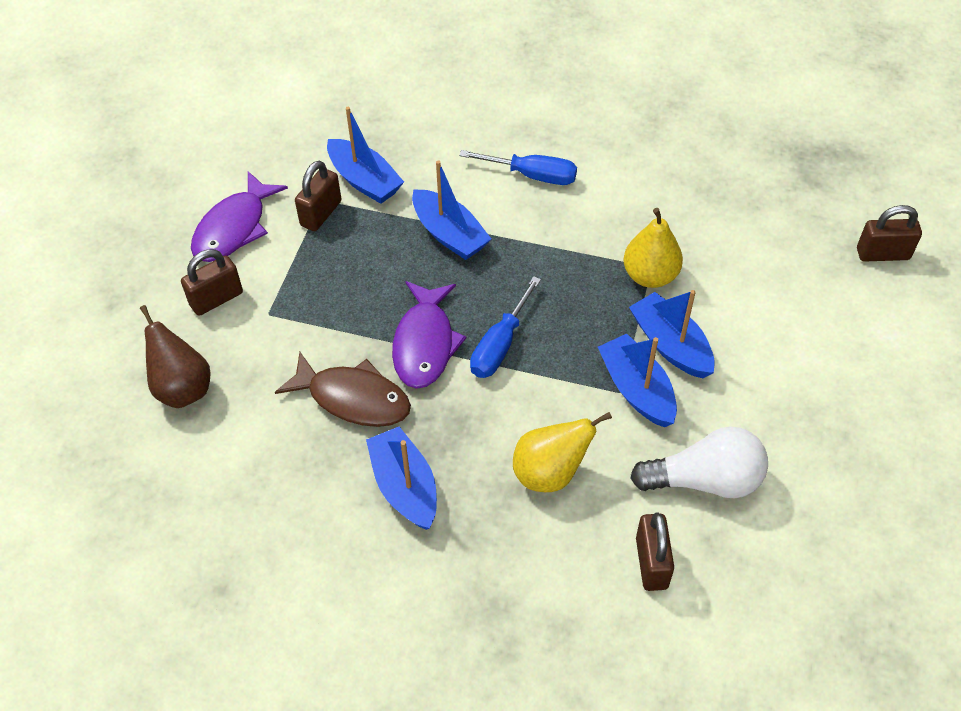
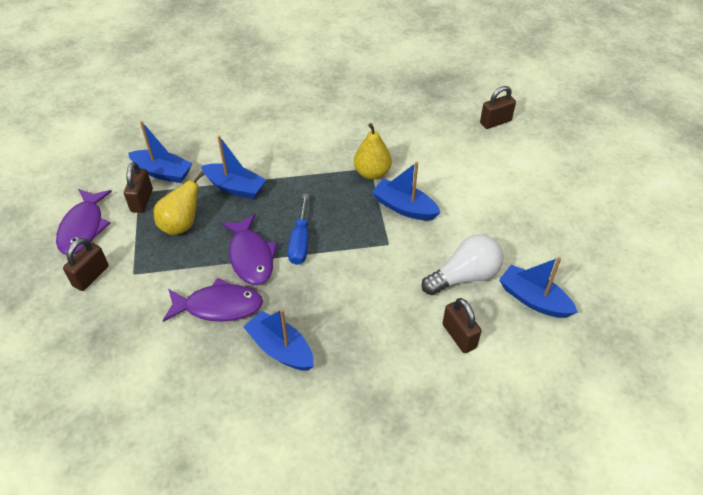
camera: 25 degrees left, 5 degrees down
brown pear [140,305,211,408] -> none
brown fish [275,352,411,427] -> purple fish [163,278,263,322]
blue screwdriver [459,150,577,185] -> none
yellow pear [513,412,612,492] -> yellow pear moved to [154,172,205,235]
blue boat [598,334,677,427] -> blue boat moved to [499,257,578,318]

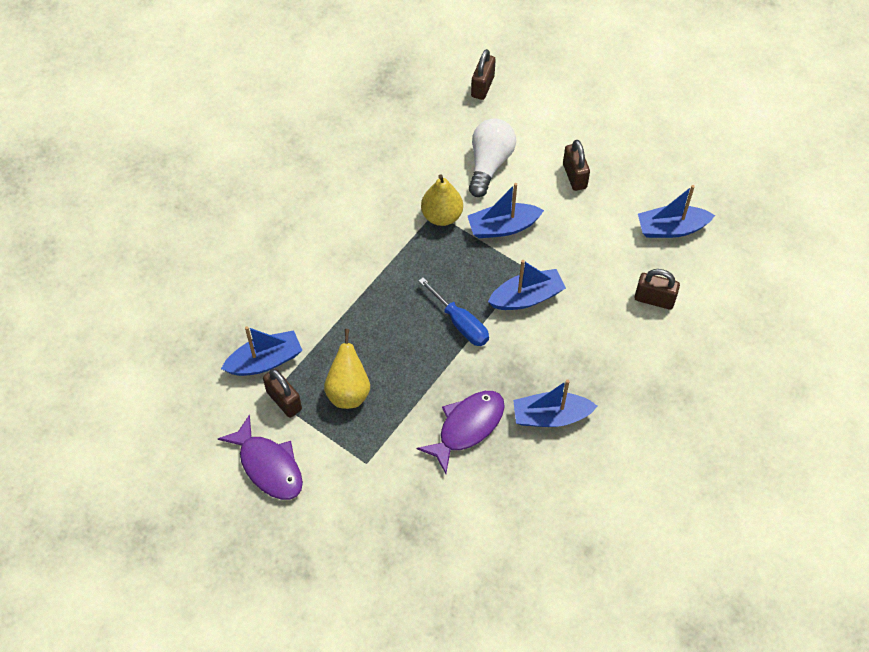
camera: 45 degrees left, 10 degrees up
brown padlock [63,238,109,291] -> brown padlock moved to [563,140,590,191]
blue boat [201,136,266,199] -> blue boat moved to [488,260,566,310]
purple fish [221,214,278,285] -> none
white light bulb [422,234,504,295] -> white light bulb moved to [469,118,516,197]

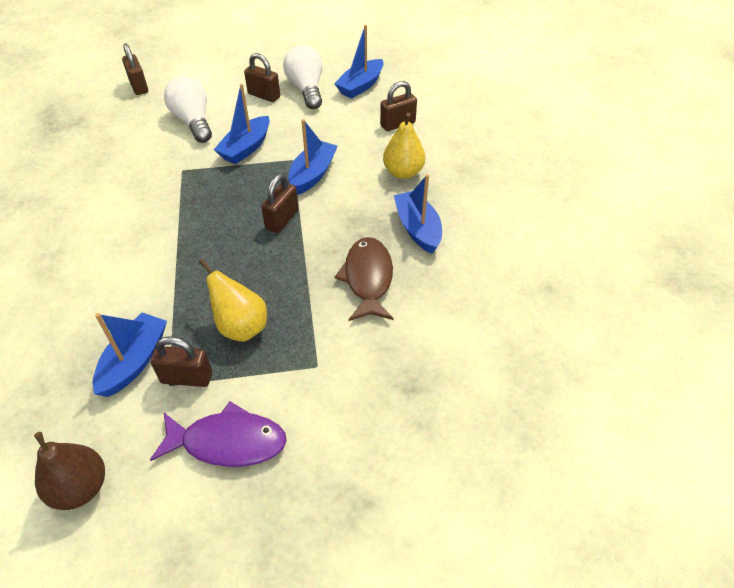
camera: 45 degrees left, 10 degrees down
purple fish [416,391,505,474] -> brown fish [334,237,394,321]
blue screwdriver [419,278,489,346] -> brown padlock [261,174,299,233]
yellow pear [421,175,463,226] -> yellow pear moved to [383,113,425,179]
blue boat [513,379,597,427] -> blue boat turned 120 degrees clockwise [394,174,442,254]
none -> brown pear [34,432,105,510]
none -> white light bulb [283,45,322,109]

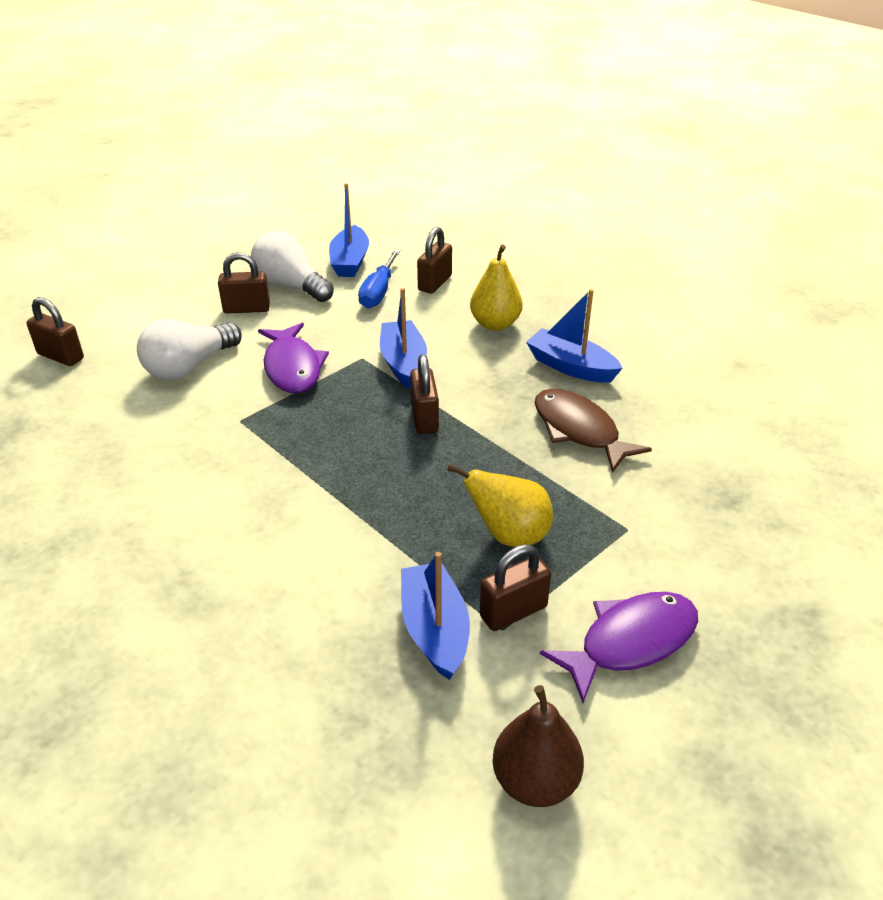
camera: 35 degrees left, 10 degrees down
white light bulb [164,76,212,143] -> white light bulb turned 75 degrees counterclockwise [137,319,242,380]
blue boat [214,84,270,164] -> purple fish [258,323,329,393]
none -> blue screwdriver [358,249,401,308]

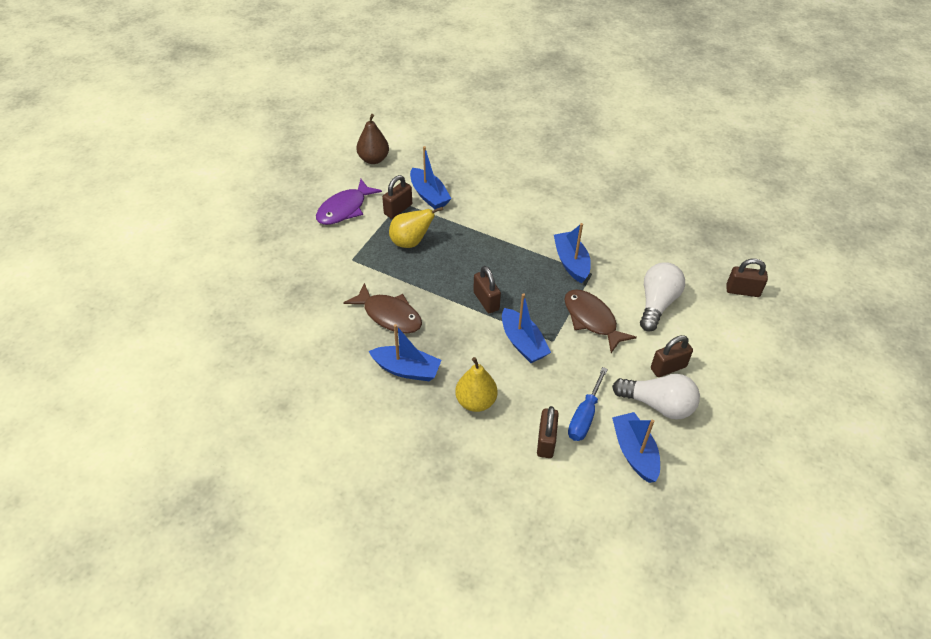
camera: 160 degrees right, 10 degrees up
purple fish [258,323,329,393] -> brown fish [564,289,637,353]
blue screwdriver [358,249,401,308] -> blue screwdriver turned 150 degrees counterclockwise [568,367,608,441]
none -> blue boat [554,223,591,283]

